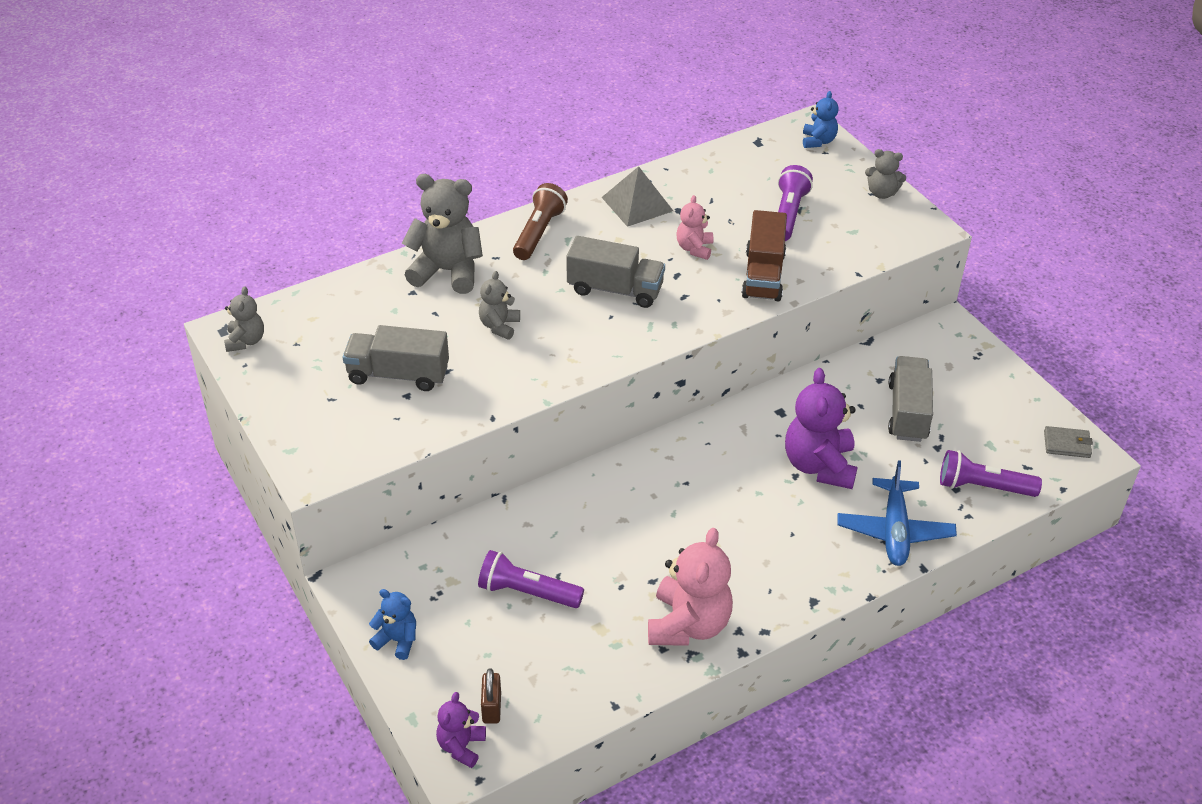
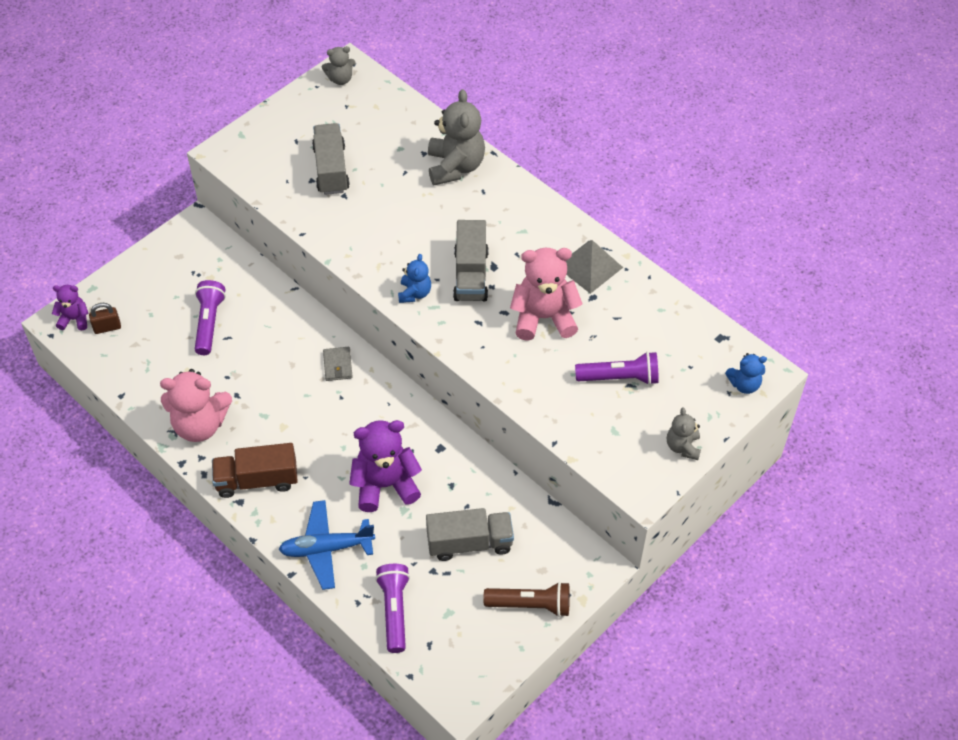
camera: 75 degrees right, 10 degrees up
blue teddy bear [369,589,416,660] -> blue teddy bear moved to [398,254,431,303]
grey teddy bear [479,271,520,340] -> none
brown flashlight [513,183,568,260] -> brown flashlight moved to [483,582,570,617]
pink teddy bear [677,195,713,260] -> pink teddy bear [510,248,583,341], size x1.86
brown truck [742,210,787,301] -> brown truck moved to [212,443,298,498]
grey wallet [1044,426,1093,458] -> grey wallet moved to [323,347,353,381]

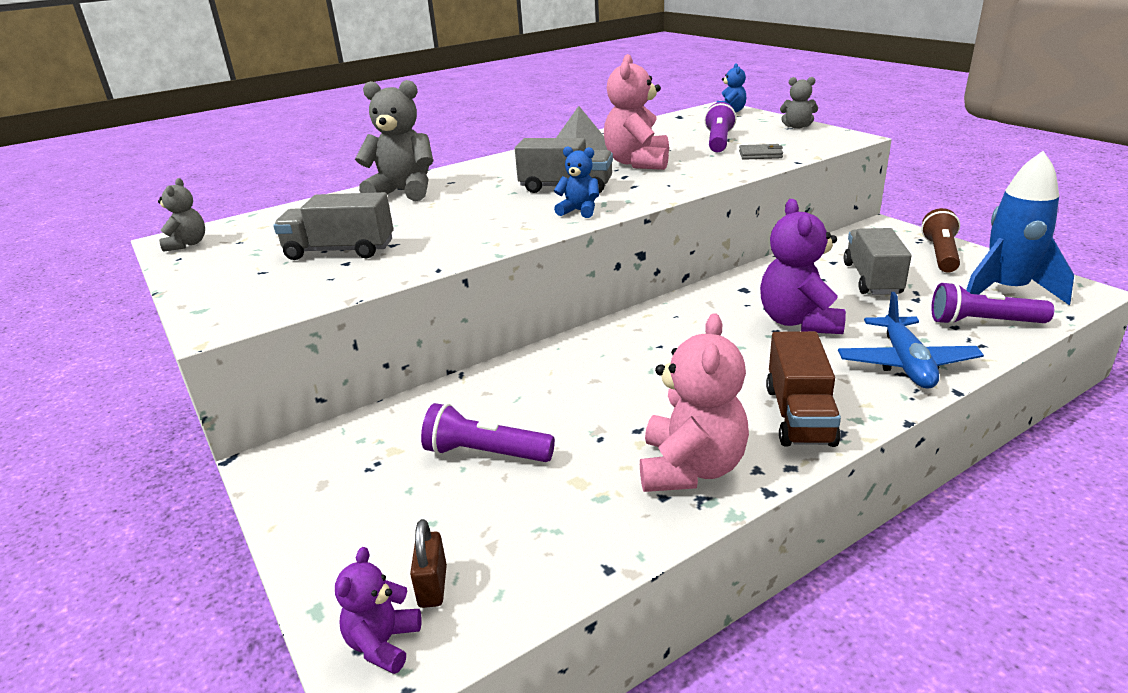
camera: 75 degrees left, 25 degrees down
grey wallet [323,347,353,381] -> grey wallet moved to [739,144,783,160]
none -> blue rocket [966,151,1074,306]

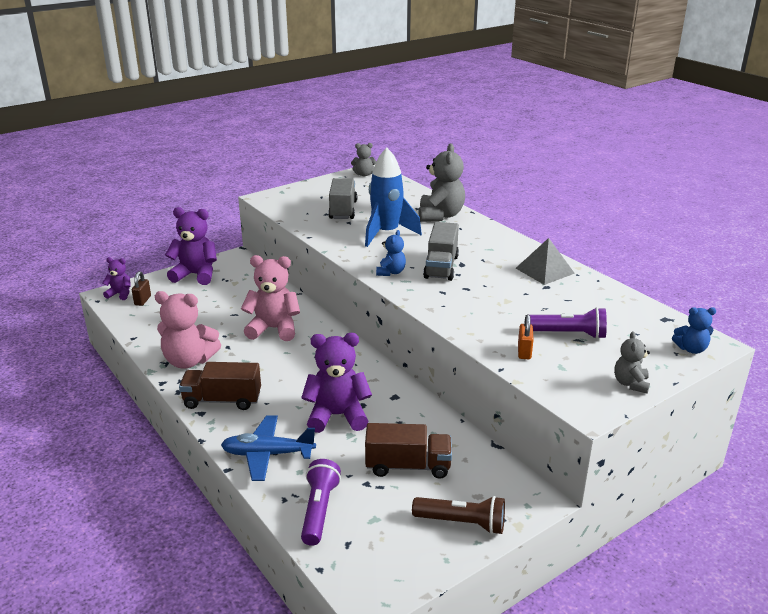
camera: 85 degrees right, 0 degrees up
brown padlock [410,519,447,608] -> brown padlock turned 75 degrees counterclockwise [132,271,151,306]
purple flashlight [421,403,555,462] -> none
pink teddy bear [604,54,669,170] -> pink teddy bear moved to [241,255,300,341]
grey wallet [739,144,783,160] -> orange padlock [518,314,534,359]
grey truck [844,228,912,295] -> brown truck [365,423,452,479]
blue rocket [966,151,1074,306] -> blue rocket moved to [365,148,422,247]
none -> purple teddy bear [165,207,217,285]

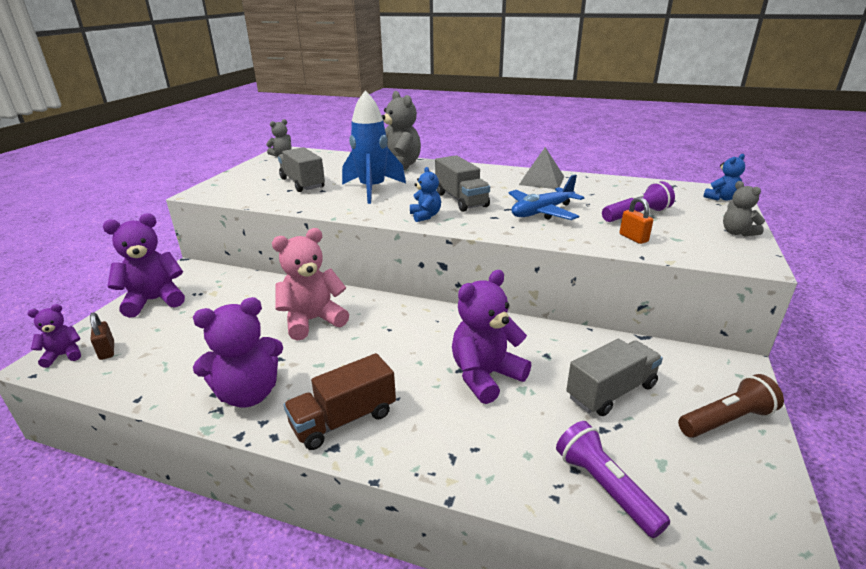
camera: 35 degrees left, 0 degrees up
pink teddy bear [155,291,221,368] -> purple teddy bear [193,297,283,408]
blue plane [221,415,316,481] -> blue plane moved to [509,175,585,220]
brown truck [365,423,452,479] -> grey truck [566,339,663,416]

